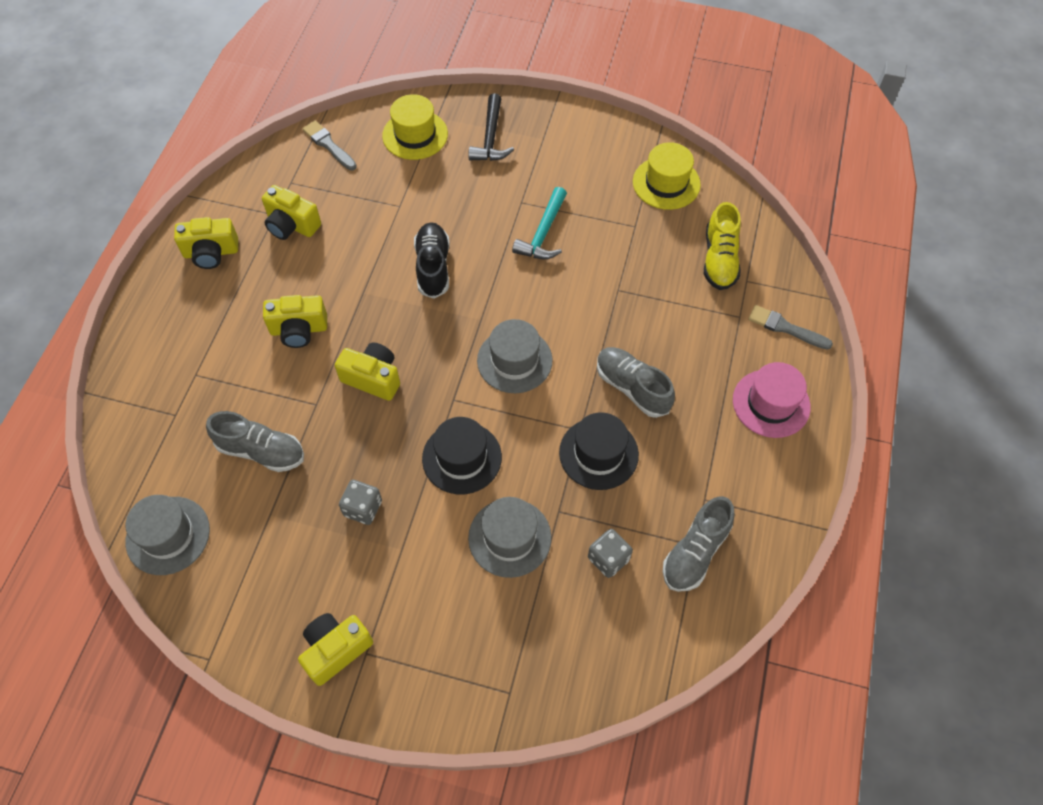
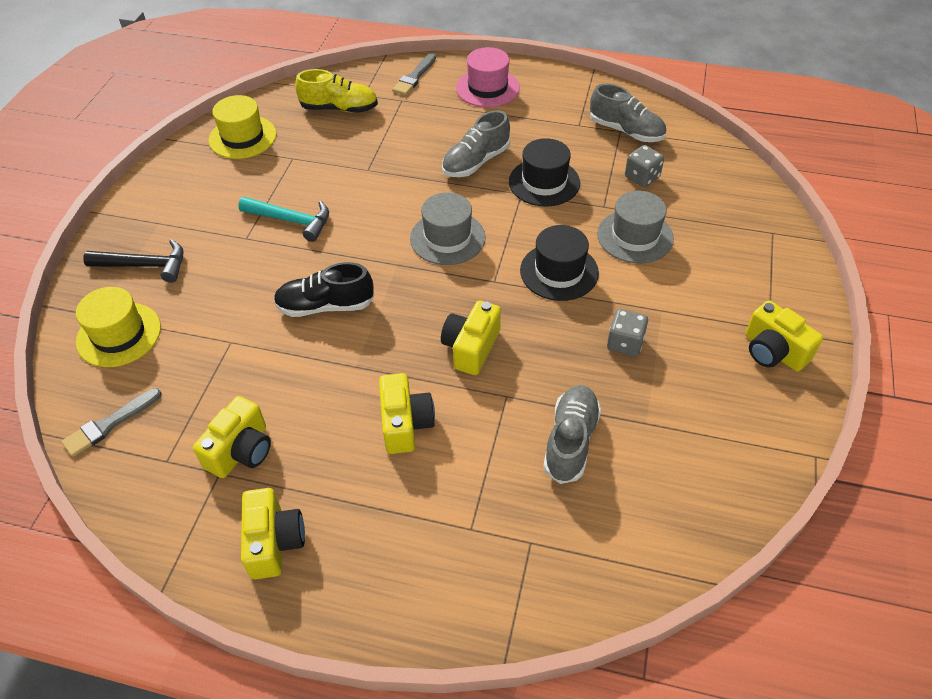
camera: 90 degrees left, 10 degrees down
grey hat [125,495,210,575] -> none

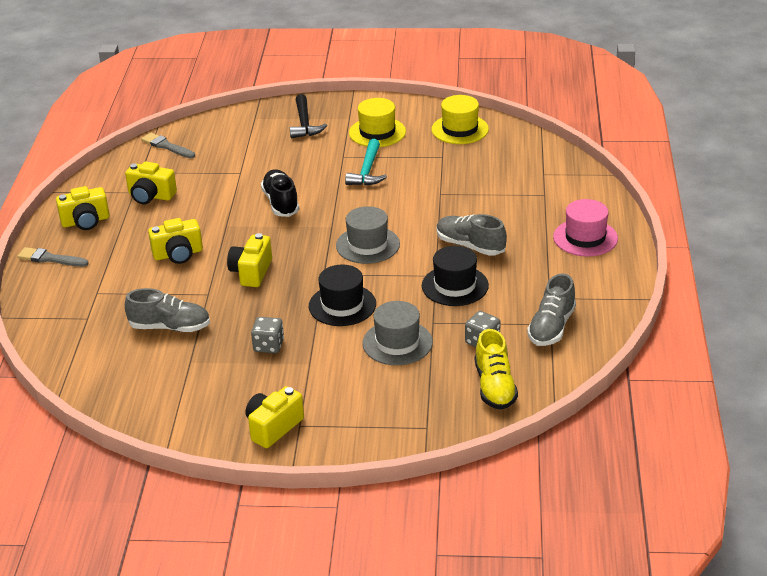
camera: 80 degrees right, 15 degrees down
yellow hat [76,287,161,367] -> yellow hat moved to [349,98,406,147]
yellow shoe [295,69,378,113] -> yellow shoe moved to [475,329,518,410]
grey brush [392,53,436,95] -> grey brush moved to [17,247,89,267]
yellow camera [441,300,501,375] -> yellow camera turned 90 degrees counterclockwise [227,233,272,287]

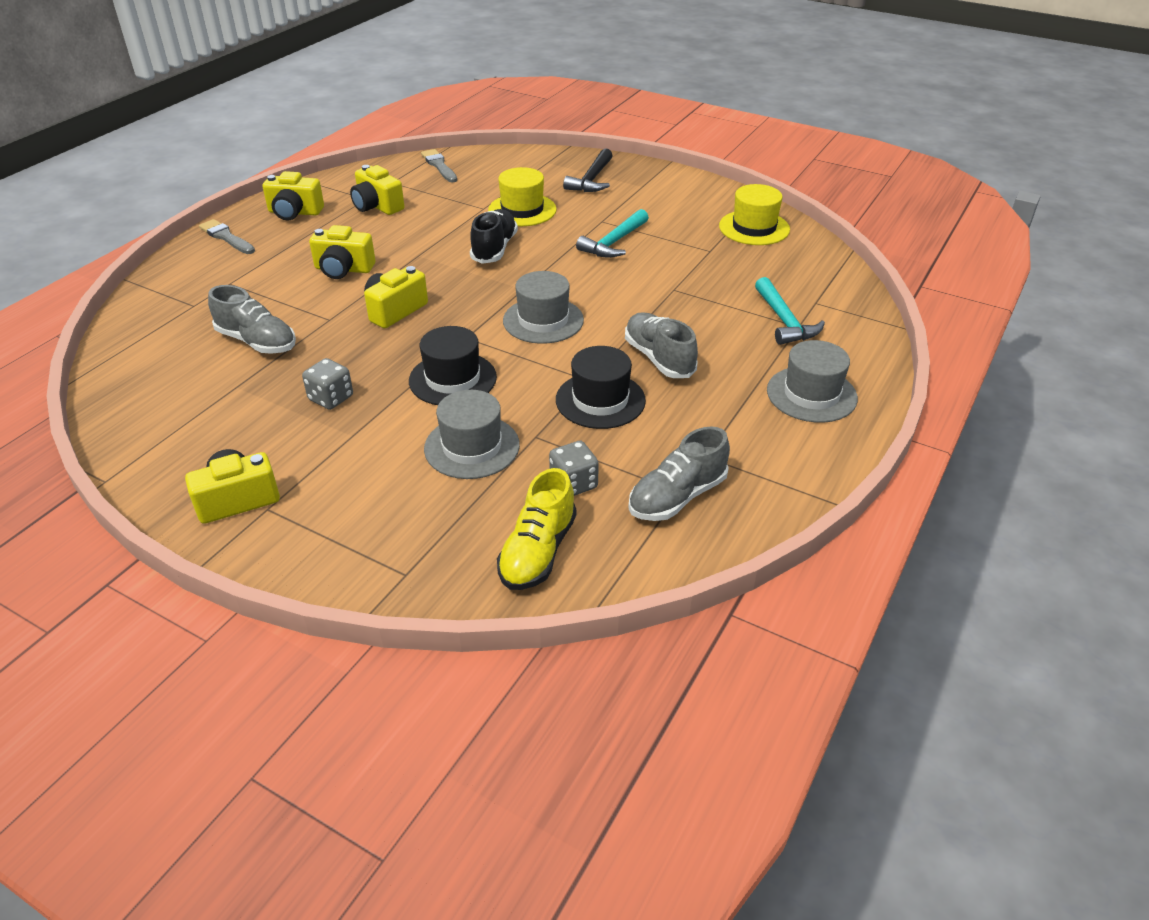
camera: 25 degrees right, 5 degrees up
yellow hat [349,98,406,147] -> yellow hat moved to [488,167,557,226]
pink hat [553,199,618,257] -> grey hat [767,340,858,423]
none -> turquoise hammer [755,277,825,345]

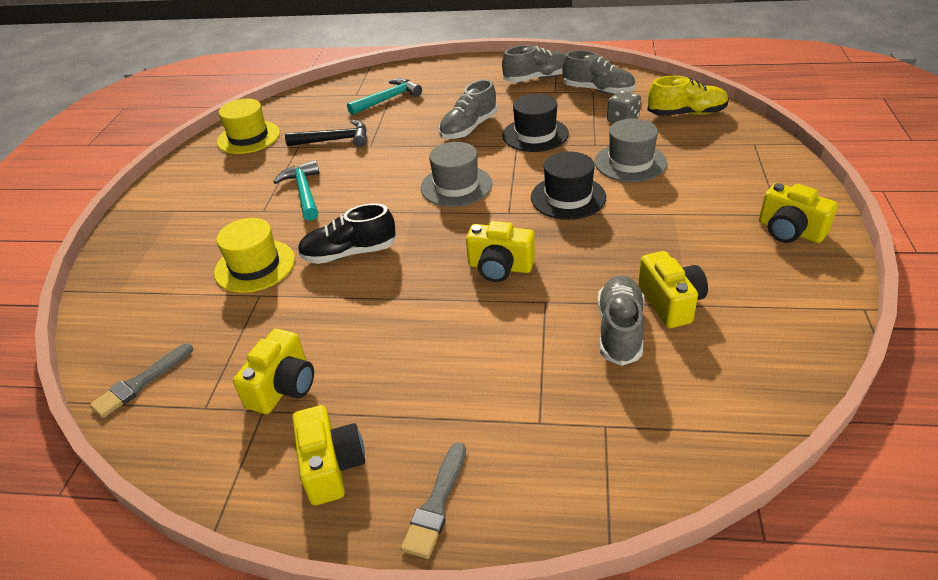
camera: 110 degrees left, 0 degrees up
grey dice [302,358,353,410] -> none
yellow camera [309,225,375,279] -> yellow camera moved to [638,251,708,328]
black hammer [563,149,613,192] -> black hammer moved to [285,120,367,147]
turquoise hammer [576,209,649,258] -> turquoise hammer turned 120 degrees counterclockwise [273,160,320,221]
grey hat [767,340,858,423] -> none
none -> grey shoe [502,45,566,82]

